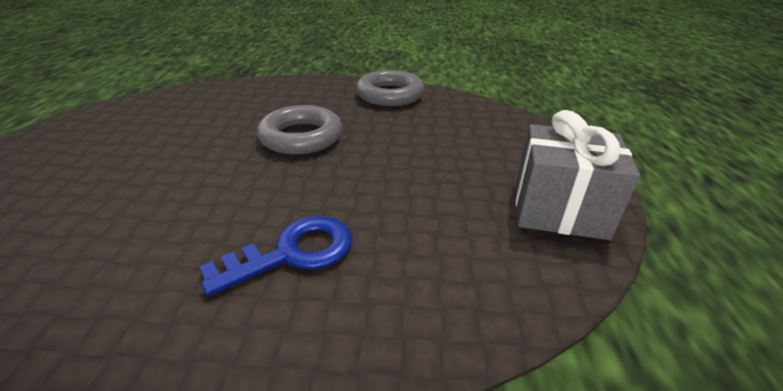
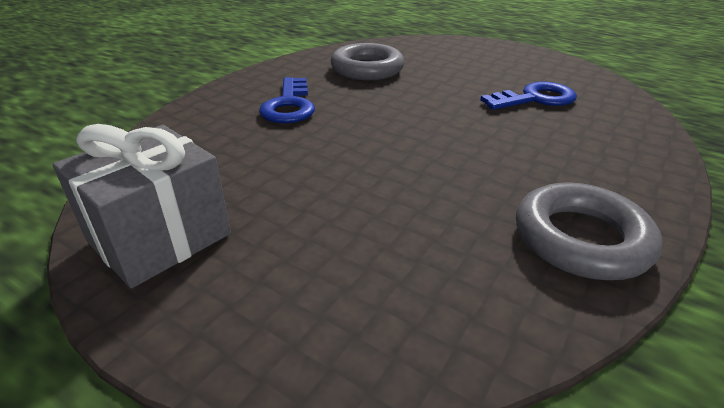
camera: 120 degrees right, 0 degrees up
grey ring [257,105,342,155] -> grey ring moved to [331,43,404,80]
none -> blue key [480,82,577,110]

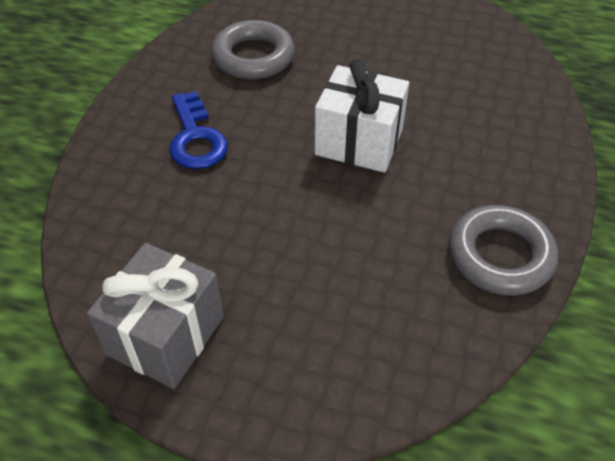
camera: 15 degrees left, 15 degrees up
blue key [480,82,577,110] -> none
none -> white gift [315,59,409,173]

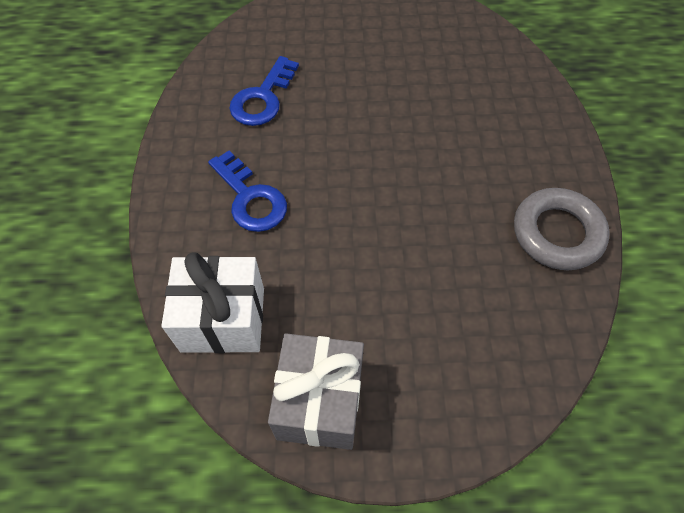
camera: 20 degrees left, 10 degrees up
grey ring [211,20,295,79] -> blue key [229,56,299,126]
white gift [315,59,409,173] -> white gift moved to [162,252,264,353]

